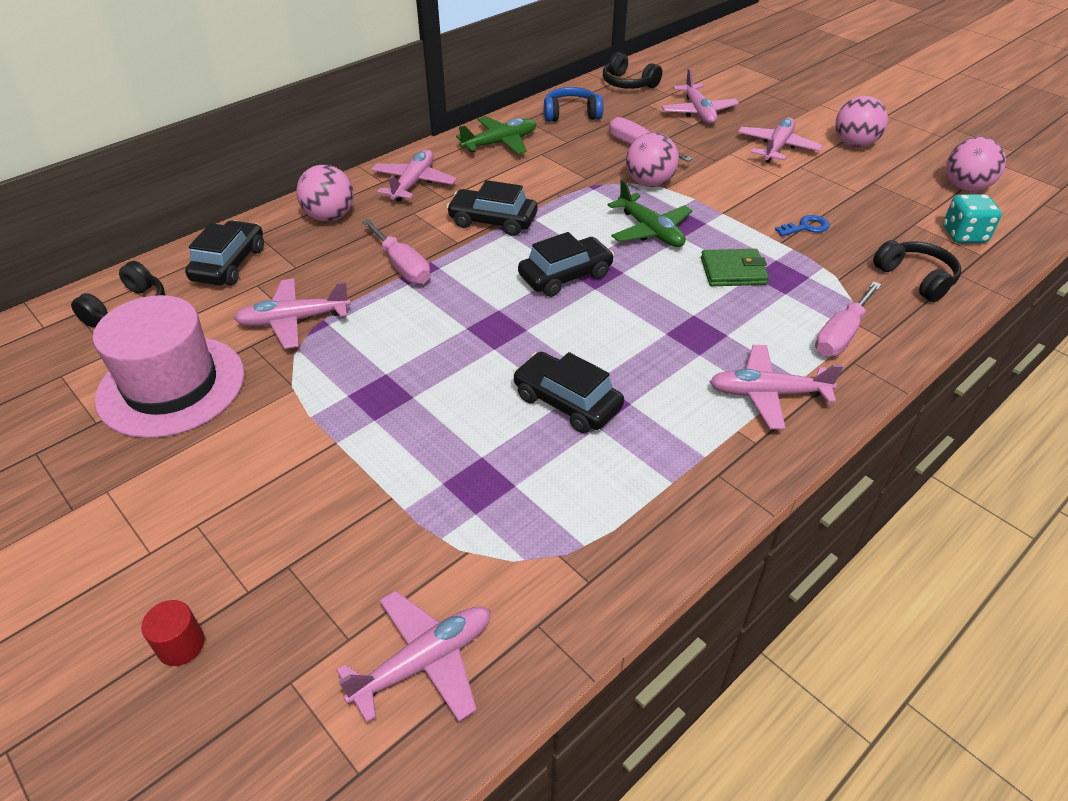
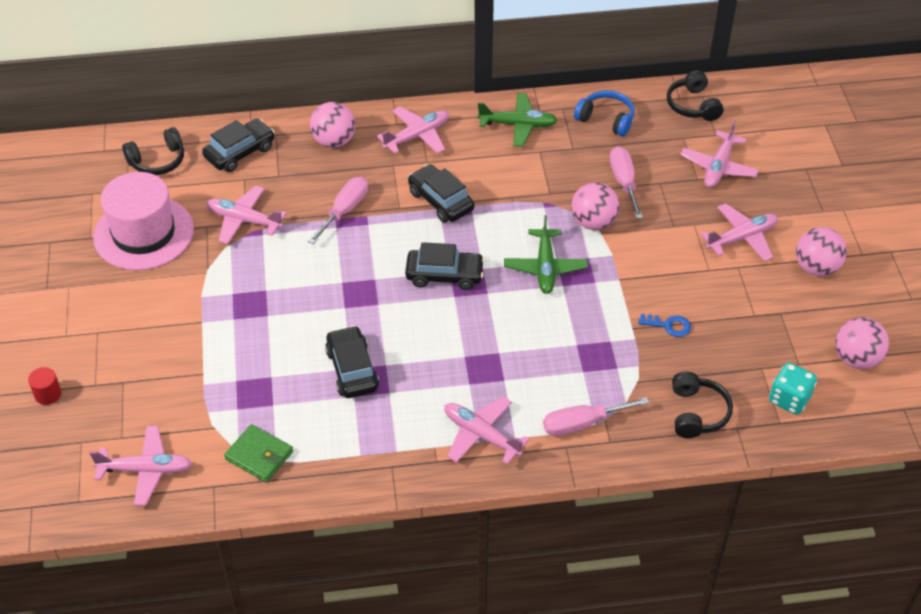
camera: 35 degrees right, 5 degrees up
pink screwdriver [362,219,430,284] -> pink screwdriver turned 150 degrees counterclockwise [308,177,368,244]
green wallet [701,249,769,286] -> green wallet moved to [224,424,293,482]

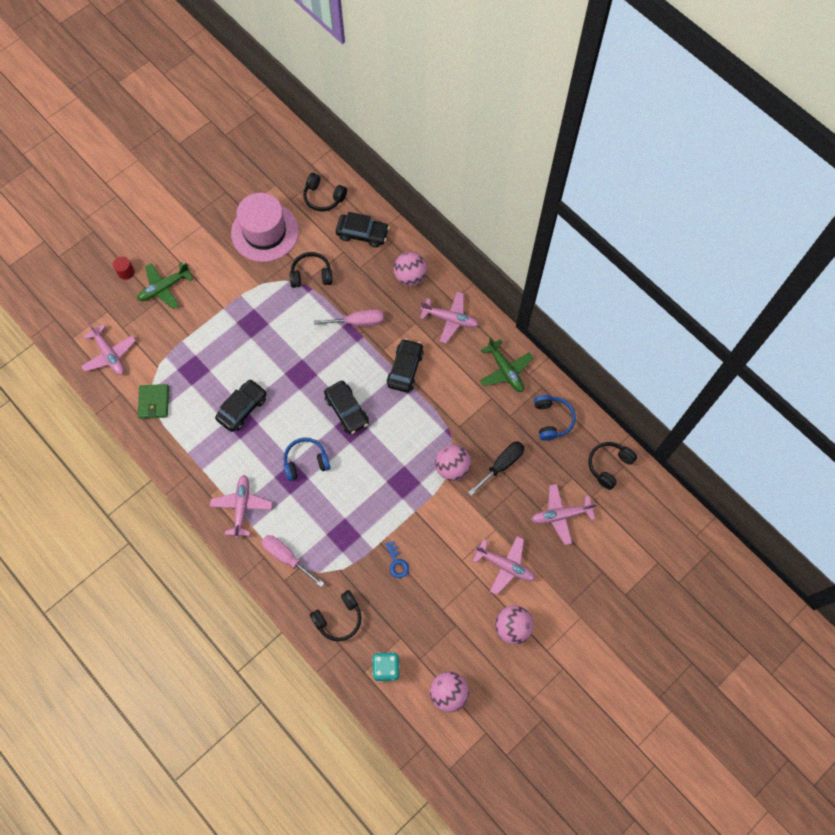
camera: 55 degrees right, 20 degrees up
pink plane [206,186,287,244] -> black headphones [290,252,332,288]
green plane [504,215,588,294] -> green plane moved to [137,262,193,309]
pink screwdriver [610,146,643,219] -> black screwdriver [468,441,525,496]
none -> blue headphones [283,438,330,481]

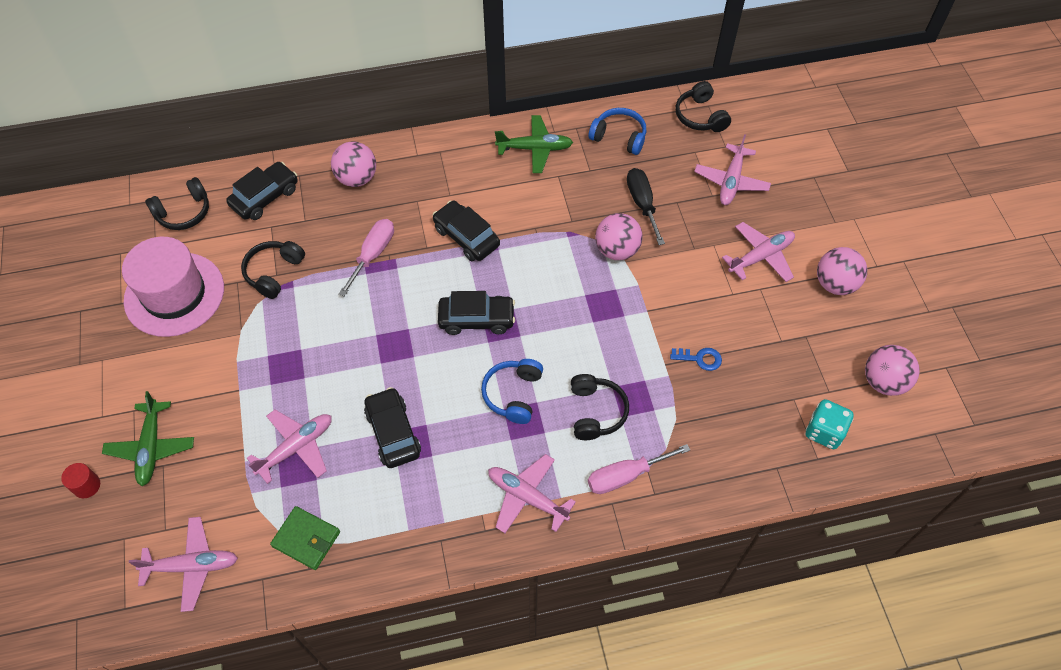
camera: 60 degrees left, 10 degrees down
black headphones [310,590,361,641] -> black headphones moved to [571,374,629,440]
pink plane [420,292,479,343] -> pink plane moved to [247,410,332,484]

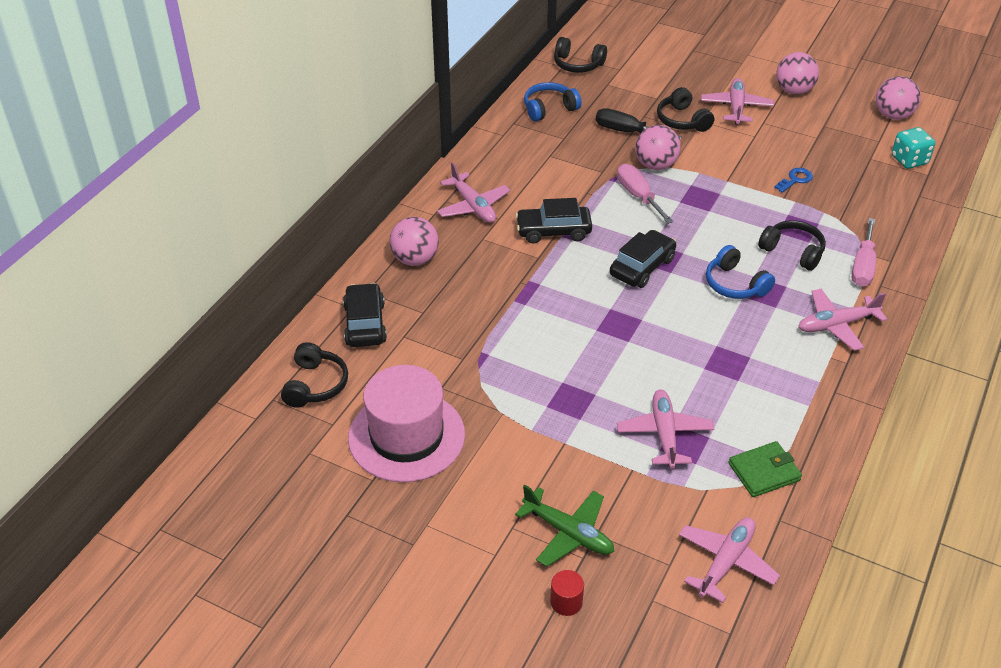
camera: 50 degrees left, 15 degrees down
black headphones [241,241,305,299] -> black headphones moved to [657,87,714,132]
pink screwdriver [339,219,394,296] -> pink screwdriver moved to [617,164,674,224]
black car [364,387,421,468] -> none
green plane [495,115,573,173] -> none
pink plane [694,134,771,205] -> pink plane moved to [437,162,510,223]

